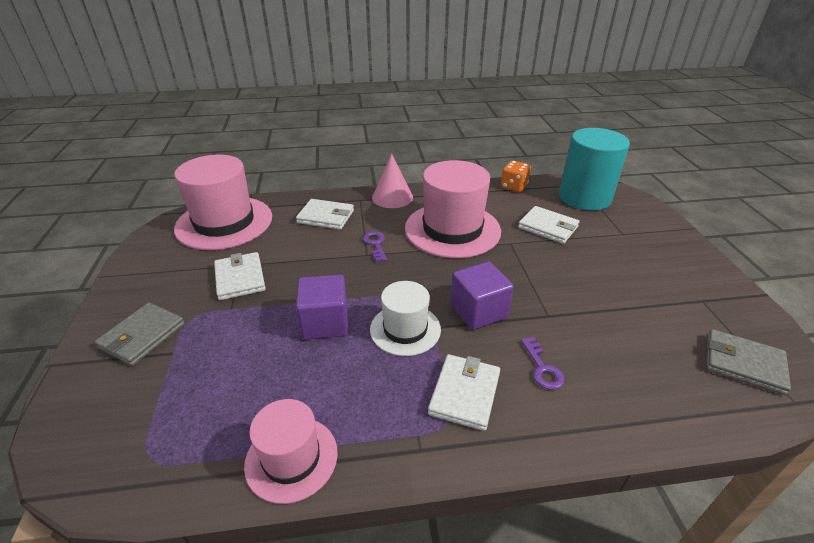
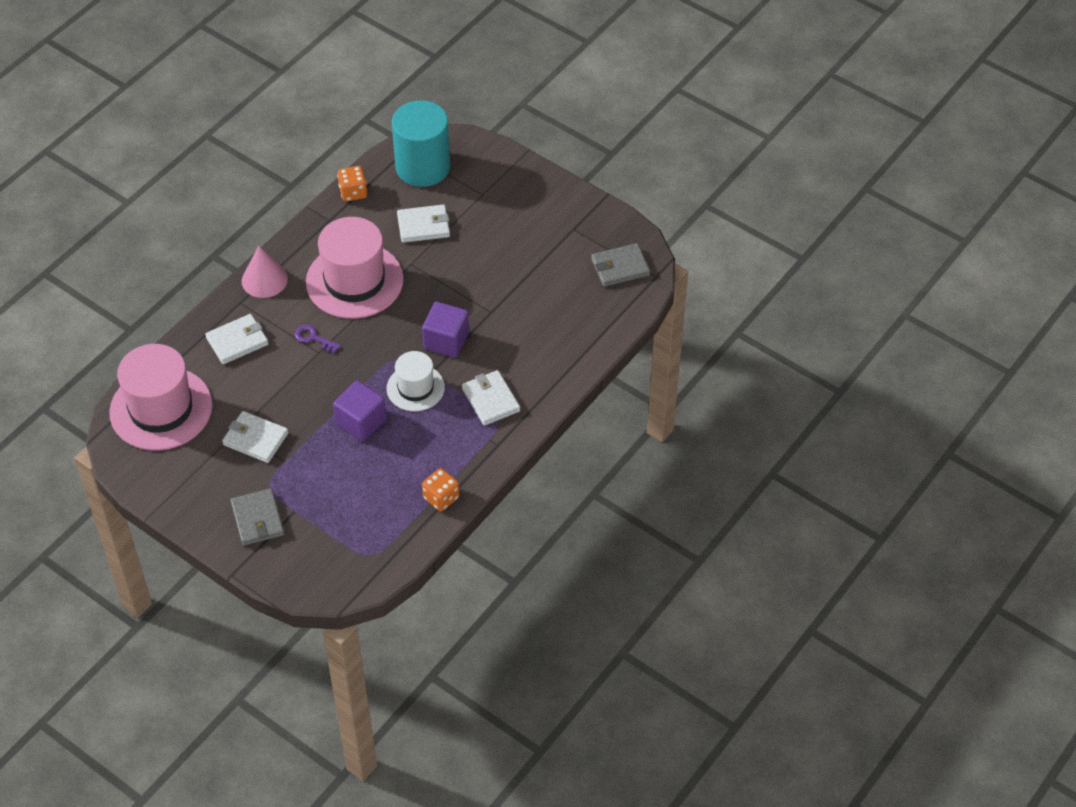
camera: 45 degrees left, 15 degrees up
pink hat [244,399,338,504] -> orange dice [422,468,460,511]
purple key [521,337,565,390] -> none

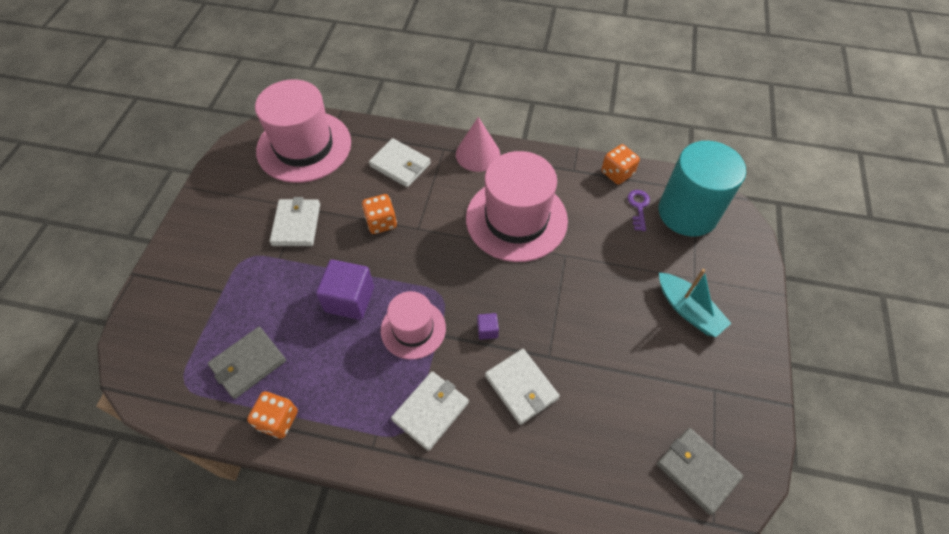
camera: 65 degrees right, 5 degrees up
grey wallet [231,488,284,546] -> grey wallet moved to [208,327,286,399]
purple key [295,325,341,353] -> purple key moved to [627,190,650,231]
white hat [387,351,445,411] -> pink hat [381,291,446,359]
white wallet [397,204,450,243] -> white wallet moved to [485,349,560,425]
purple cube [422,302,469,358] -> purple cube [477,313,499,340], size x0.46
none -> orange dice [362,194,397,234]
none -> turquoise boat [659,269,731,337]

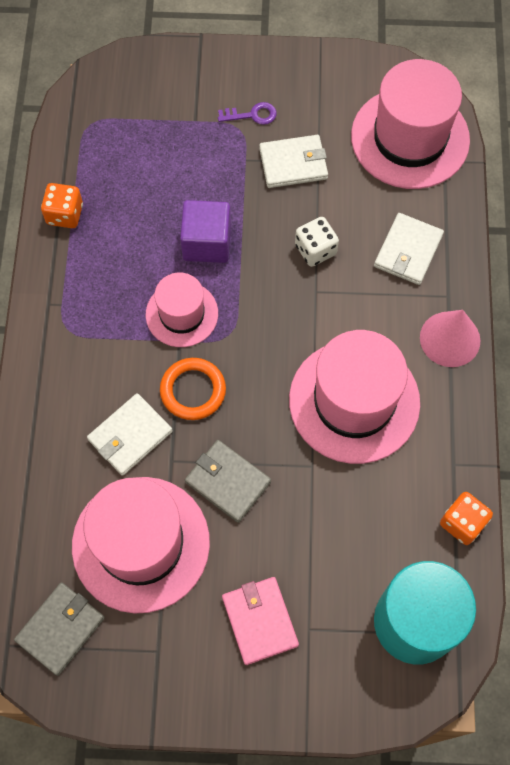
camera: 80 degrees right, 10 degrees up
grey wallet [208,327,286,399] -> grey wallet moved to [185,440,271,523]
orange dice [362,194,397,234] -> white dice [295,217,339,267]
white wallet [391,371,469,451] -> none
purple cube [477,313,499,340] -> orange ring [160,358,226,420]
purple key [627,190,650,231] -> purple key moved to [218,102,277,125]
turquoise boat [659,269,731,337] -> pink wallet [222,577,299,665]
none -> pink hat [72,477,210,613]

